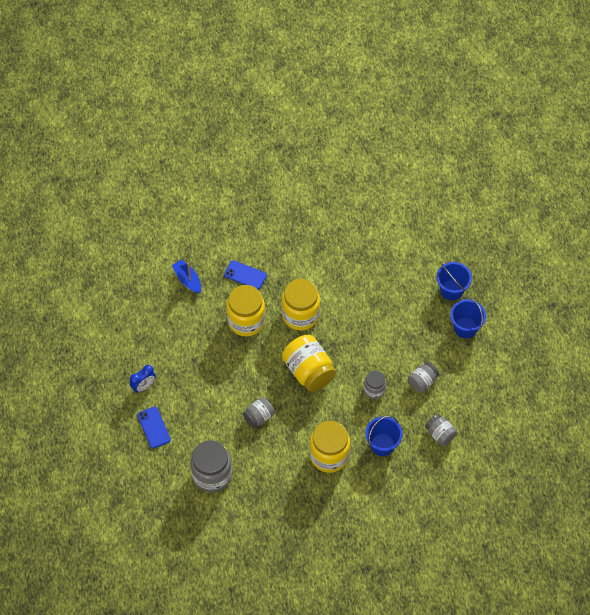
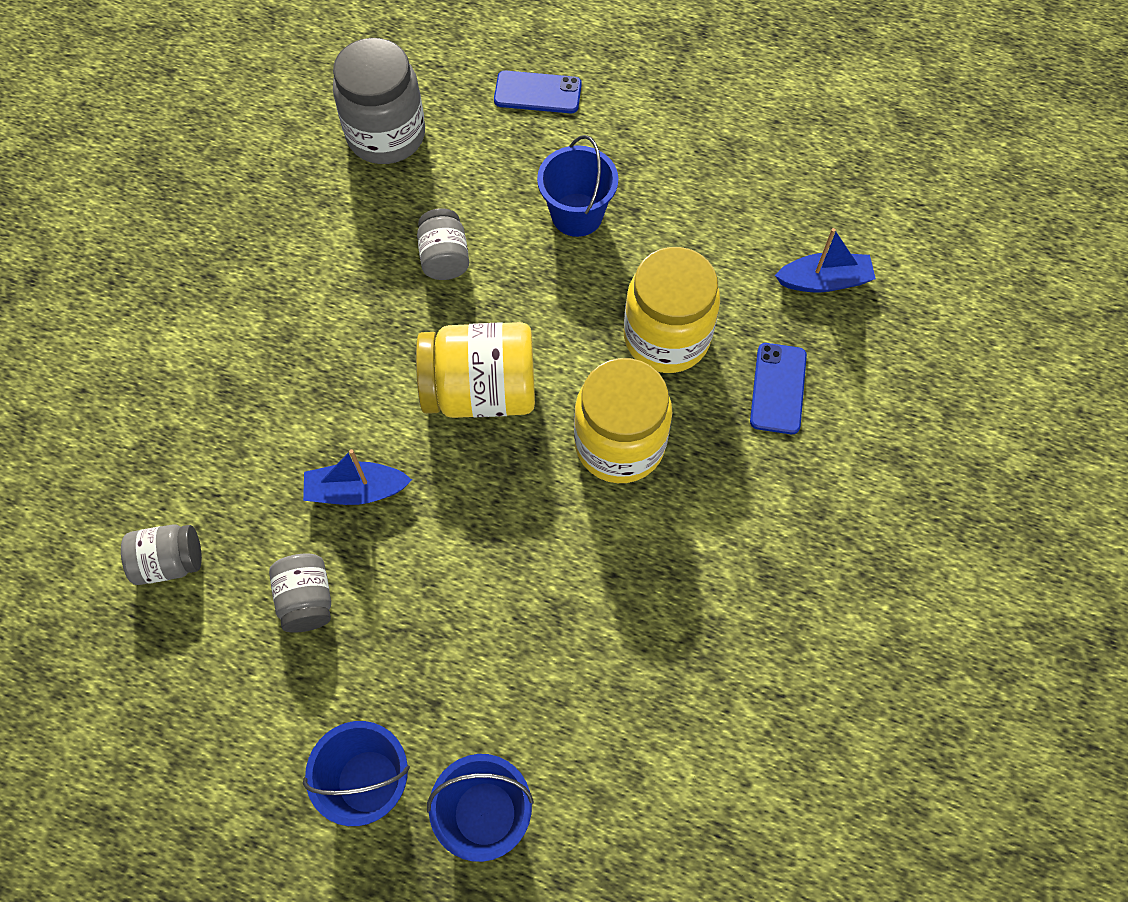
camera: 120 degrees right, 5 degrees up
blue clock [130,365,156,393] -> none
blue phone [224,260,267,290] -> blue phone turned 45 degrees counterclockwise [750,343,807,434]
yellow jar [310,421,350,473] -> none
grey jar [364,371,386,399] -> blue boat [303,449,412,505]
blue bucket [365,416,403,456] -> blue bucket moved to [537,135,618,237]

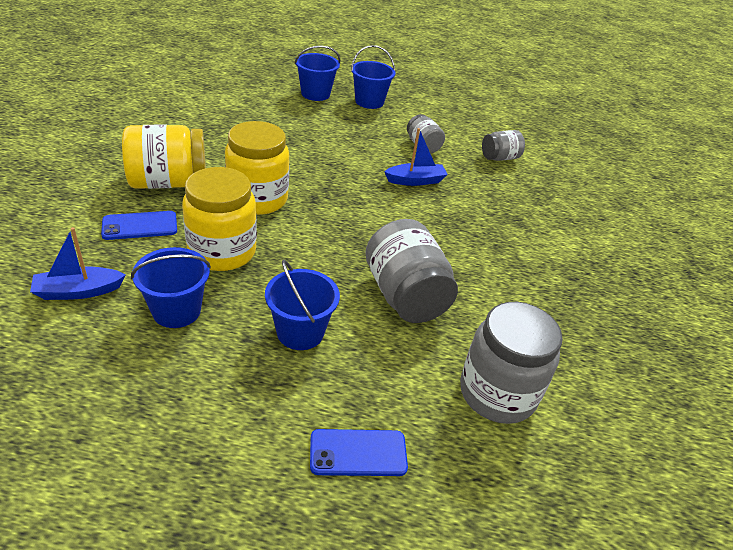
camera: 165 degrees right, 25 degrees down
yellow jar [416,322,535,418] -> yellow jar moved to [122,125,206,189]
grey jar [417,208,469,280] -> grey jar [365,219,458,323], size x1.80
blue phone [750,343,807,434] -> blue phone turned 75 degrees clockwise [101,211,177,240]
none -> blue bucket [131,247,211,328]

